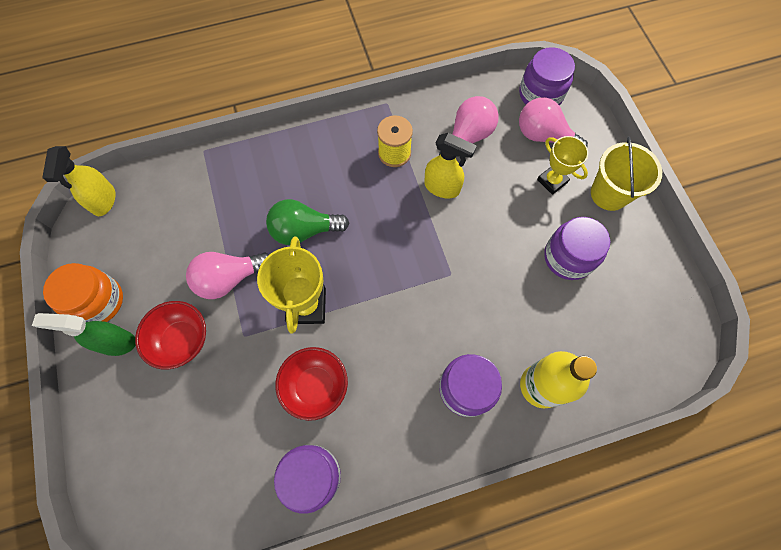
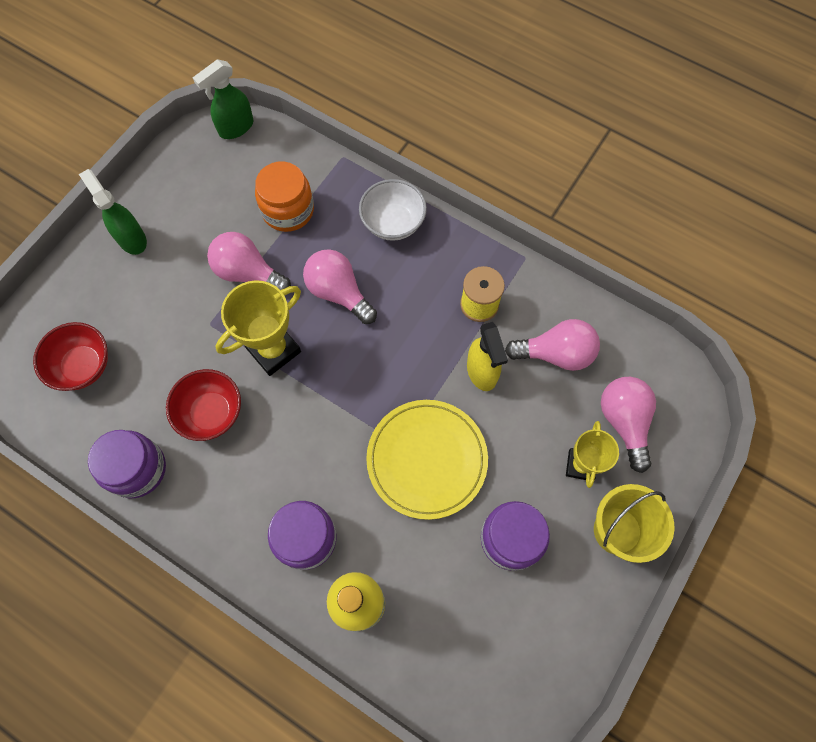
camera: 50 degrees right, 0 degrees up
yellow spray bottle [42,146,116,216] -> green spray bottle [193,59,254,139]
orange jar [43,263,123,322] -> orange jar moved to [255,161,314,232]
red bowl [135,301,206,370] -> red bowl moved to [33,322,108,391]
green light bulb [266,199,349,245] -> pink light bulb [303,249,377,324]
purple jar [519,47,575,105] -> none
none -> white bowl [359,179,427,241]
none -> yellow plate [366,400,488,520]

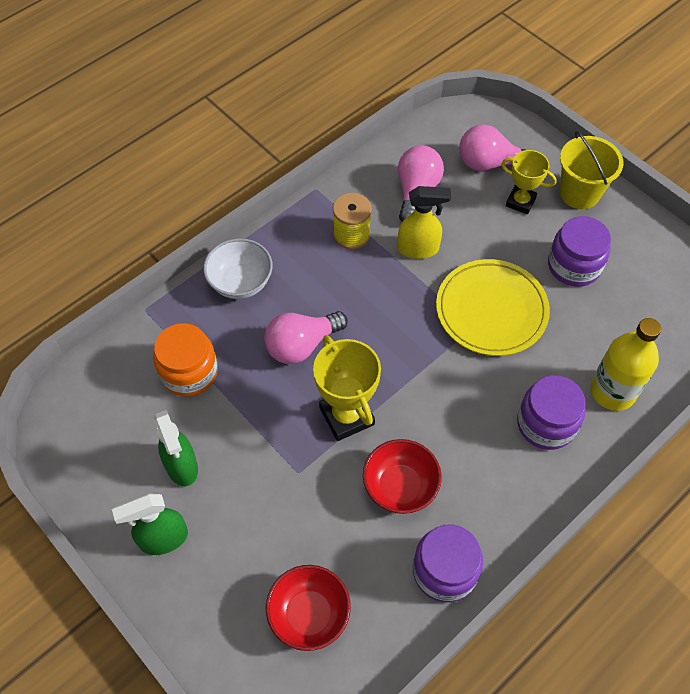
camera: 75 degrees left, 10 degrees down
green spray bottle [193,59,254,139] -> green spray bottle moved to [154,410,198,486]
pink light bulb [207,232,291,290] -> none

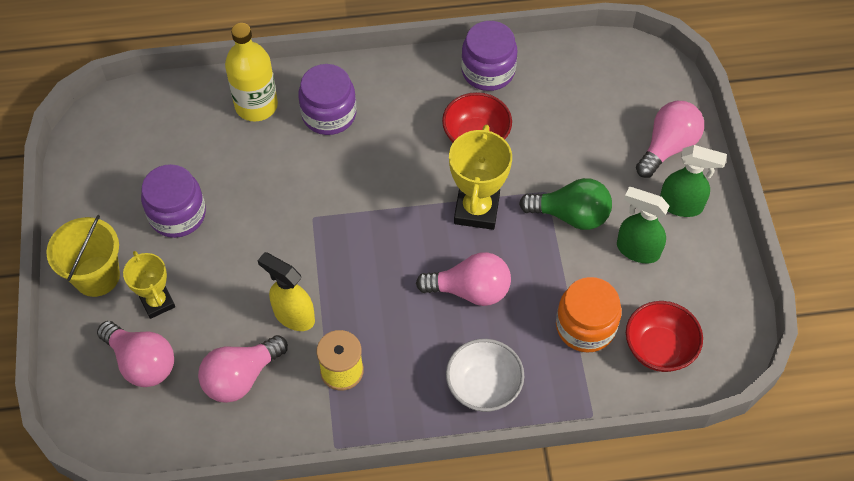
camera: 145 degrees left, 0 degrees up
green spray bottle [154,410,198,486] -> green spray bottle turned 75 degrees counterclockwise [617,187,670,264]
red bowl [266,565,351,651] -> red bowl moved to [626,301,703,372]
yellow plate [436,259,550,356] -> none
none -> green light bulb [519,178,612,230]
none -> pink light bulb [636,101,704,178]

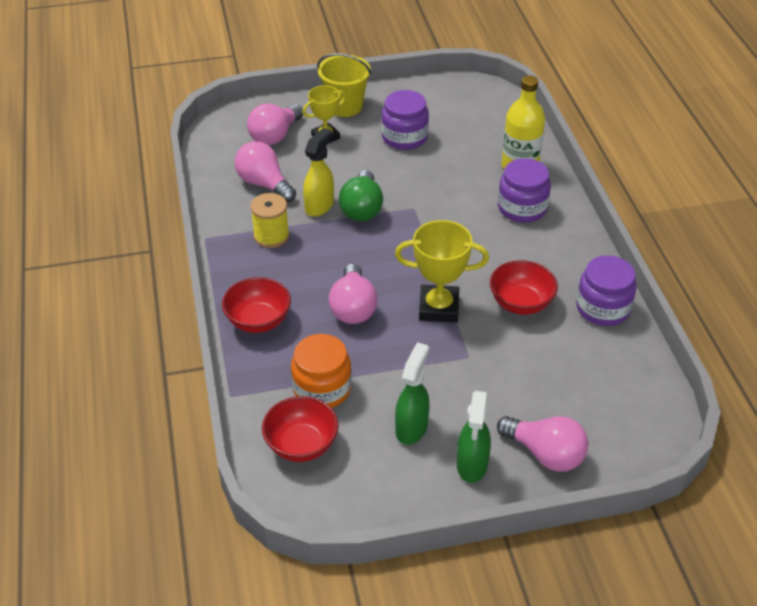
camera: 85 degrees right, 15 degrees down
white bowl [446,339,524,412] -> red bowl [222,277,291,333]
green light bulb [519,178,612,230] -> green light bulb moved to [339,170,383,221]

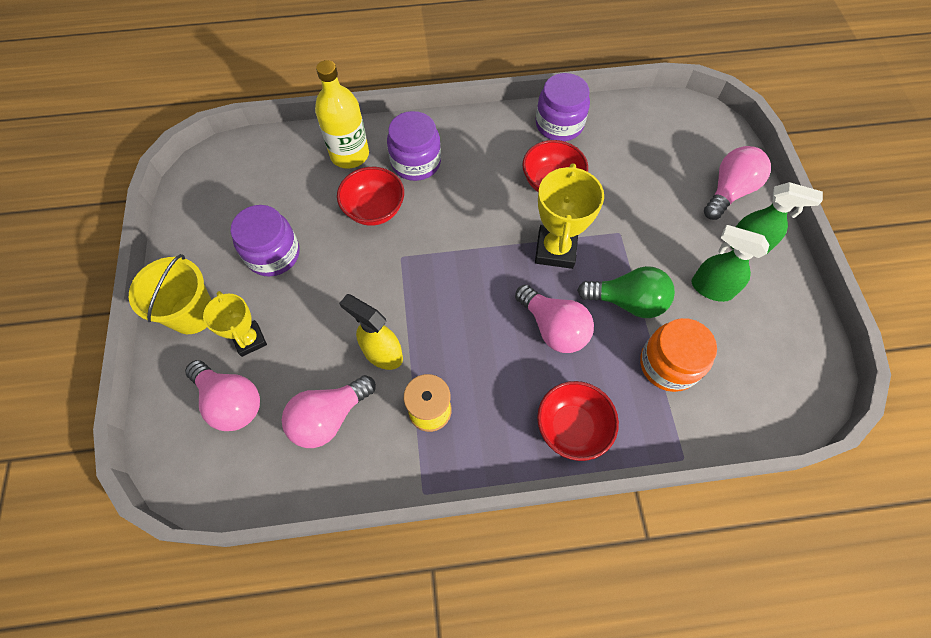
camera: 85 degrees left, 20 degrees up
red bowl [262,396,339,462] -> red bowl moved to [337,167,404,226]
pink light bulb [329,264,377,324] -> pink light bulb turned 45 degrees clockwise [515,285,594,353]
green light bulb [339,170,383,221] -> green light bulb moved to [577,266,675,318]

